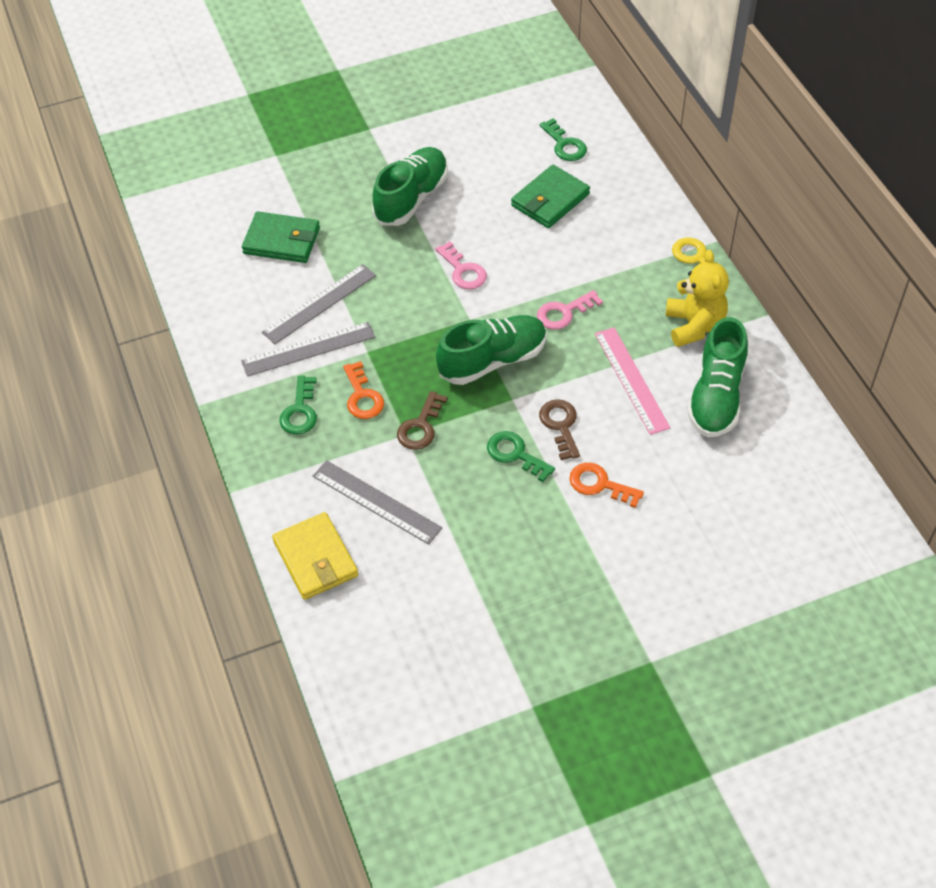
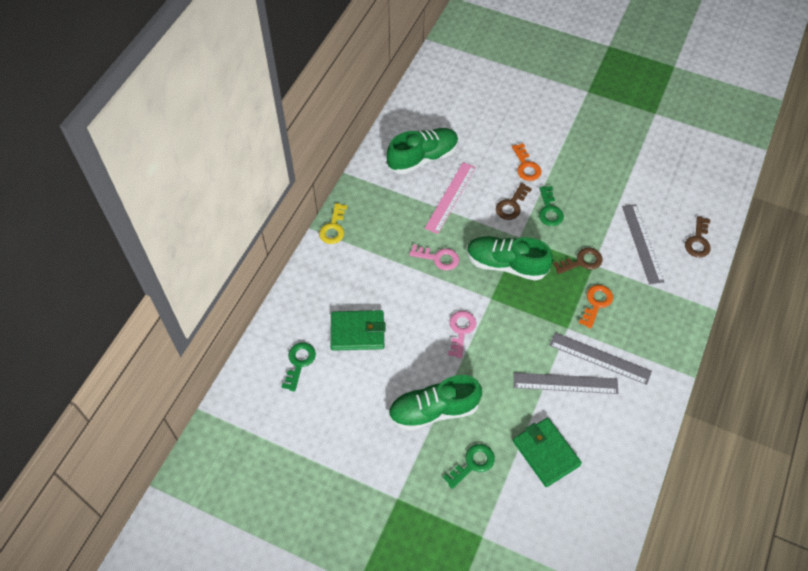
camera: 135 degrees left, 5 degrees up
yellow wallet [272,512,358,600] -> brown key [685,216,711,257]
green key [279,376,317,435] -> green key moved to [443,444,495,489]
yellow teddy bear [666,250,729,347] -> none

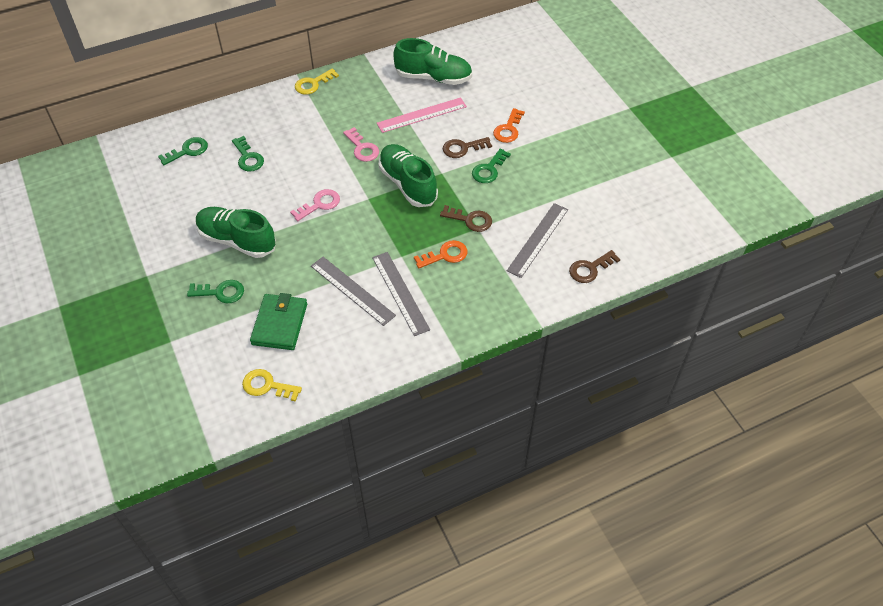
camera: 40 degrees right, 5 degrees down
green wallet [330,310,386,351] -> green key [232,136,264,172]
none -> yellow key [242,369,302,402]

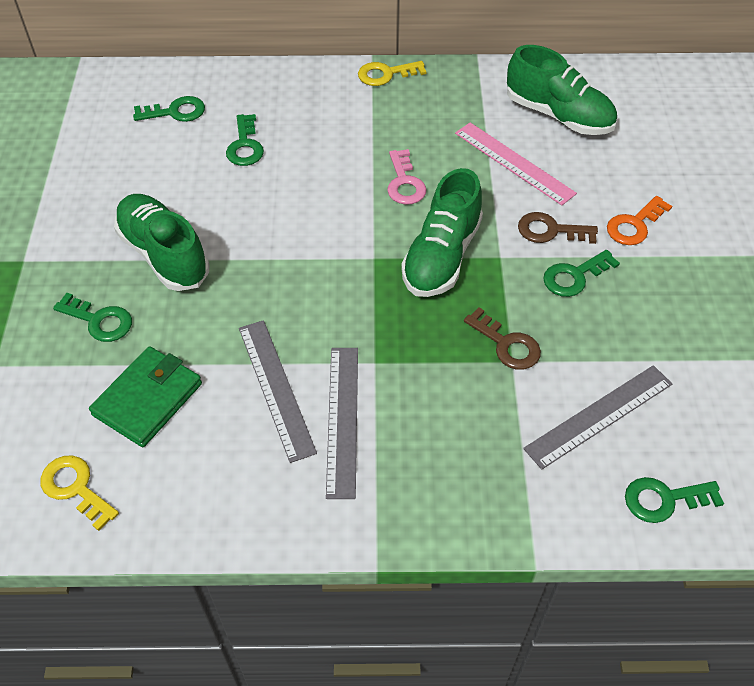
camera: 25 degrees right, 0 degrees up
pink key [290,189,340,221] -> none
pink ruler [377,97,467,133] -> pink ruler turned 45 degrees clockwise [455,122,577,206]
green shoe [379,144,438,207] -> green shoe turned 150 degrees counterclockwise [401,168,483,297]
orange key [414,240,468,268] -> none
brown key [569,250,620,283] -> green key [625,477,724,523]

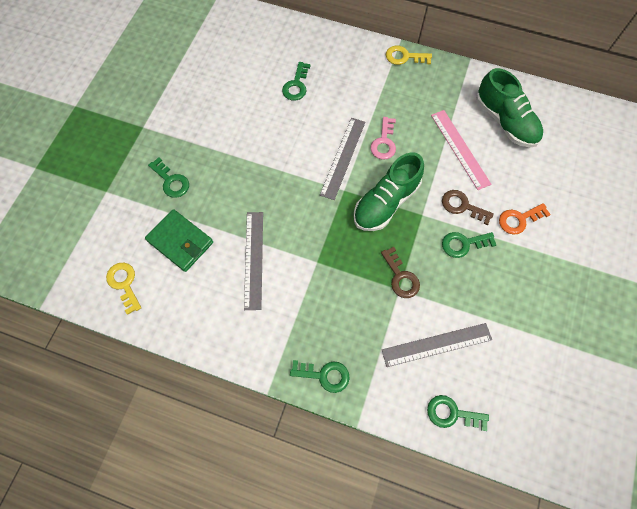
camera: 20 degrees right, 15 degrees up
green wallet [89,346,202,447] -> green wallet turned 75 degrees clockwise [145,209,213,272]
green shoe [114,194,210,291] -> none
green key [133,96,205,122] -> green key moved to [290,360,350,393]
grey ruler [326,348,358,499] -> grey ruler moved to [320,118,365,200]

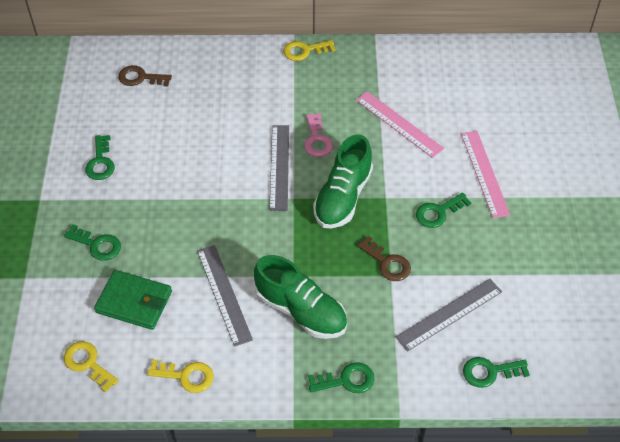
camera: 20 degrees left, 15 degrees down
green key [282,62,311,100] -> green key moved to [85,135,115,180]
brown key [442,190,494,225] -> brown key moved to [118,65,172,87]
green shoe [476,68,543,148] -> green shoe moved to [254,255,347,339]
orange key [499,203,551,235] -> pink ruler [461,131,510,218]
none -> yellow key [147,359,213,393]

